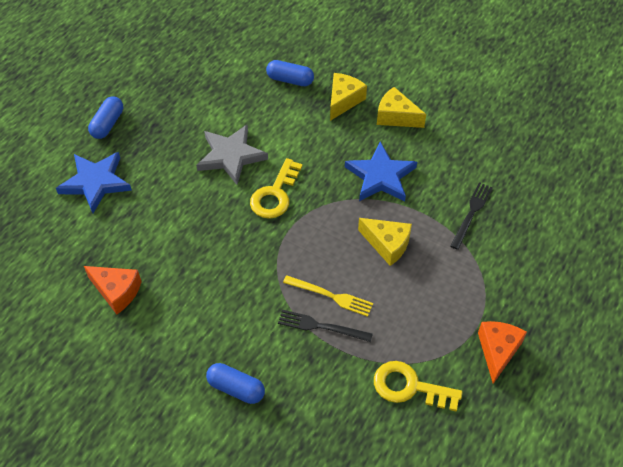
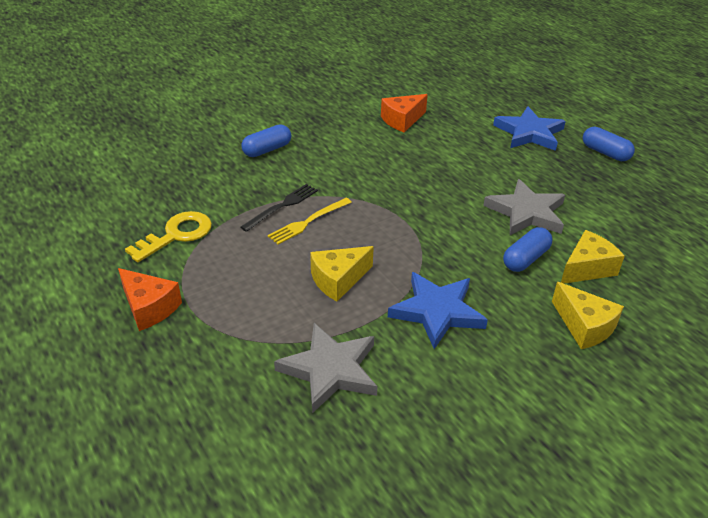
camera: 115 degrees right, 15 degrees down
yellow key [250,158,303,219] -> none
blue capsule [266,60,314,86] -> blue capsule moved to [503,227,552,272]
yellow cheese [377,87,426,128] -> yellow cheese moved to [561,230,625,284]
black fork [450,182,493,250] -> grey star [274,323,378,413]

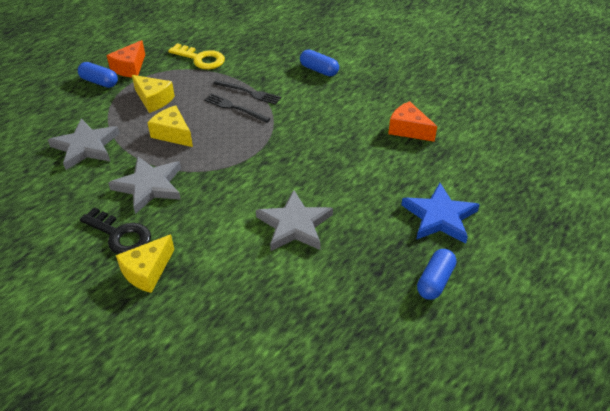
camera: 75 degrees right, 5 degrees up
yellow fork [268,198,352,245] -> black fork [204,94,270,123]
blue star [388,272,488,349] -> grey star [108,156,181,214]
blue capsule [503,227,552,272] -> blue capsule moved to [78,62,118,88]
yellow cheese [561,230,625,284] -> yellow cheese moved to [132,75,175,113]
none -> black key [80,207,151,254]

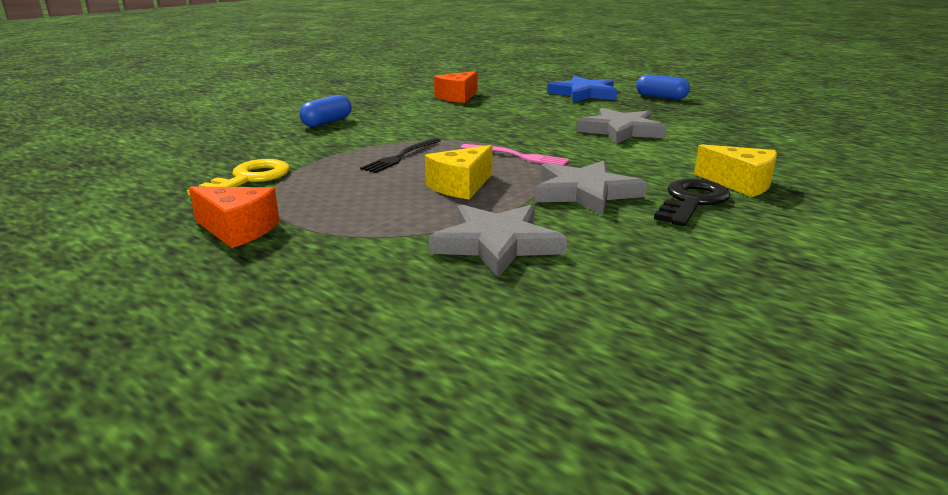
camera: 90 degrees left, 20 degrees down
blue capsule [78,62,118,88] -> none
yellow cheese [132,75,175,113] -> none
black fork [213,80,281,105] -> none
none -> pink fork [461,144,569,165]

